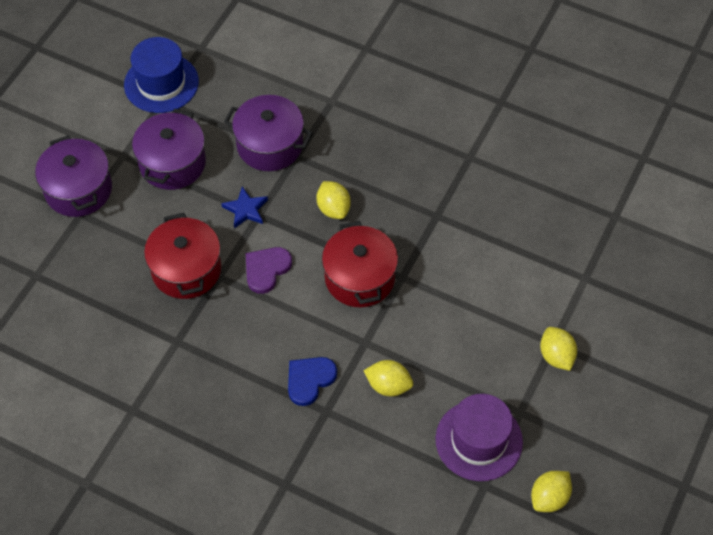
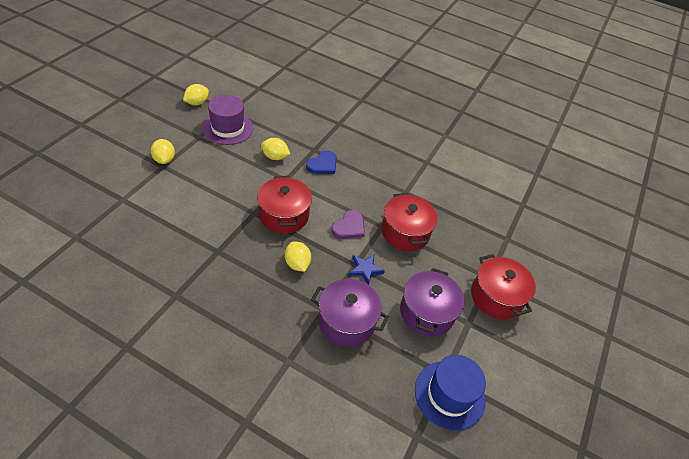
camera: 175 degrees right, 10 degrees down
purple pot [35,135,112,217] -> red pot [471,254,536,319]

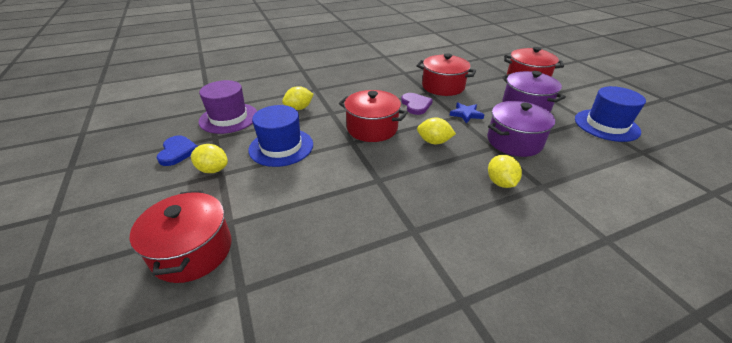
camera: 45 degrees left, 10 degrees down
yellow lemon [183,84,209,105] -> yellow lemon moved to [488,155,522,188]
blue heart [306,150,337,174] -> blue heart moved to [157,136,198,166]
none -> red pot [130,190,231,283]
none -> blue hat [248,105,313,167]

